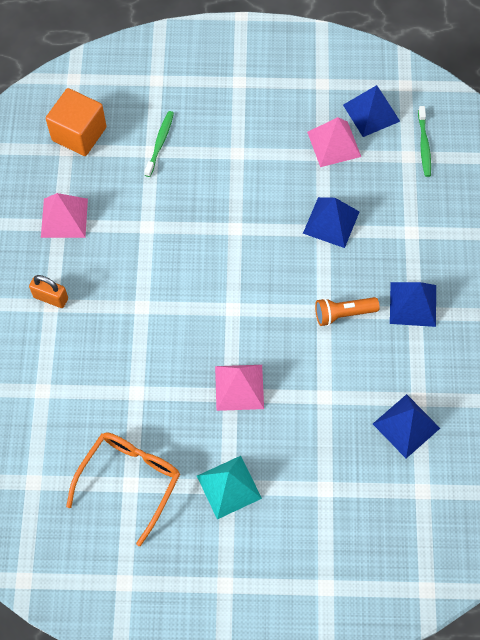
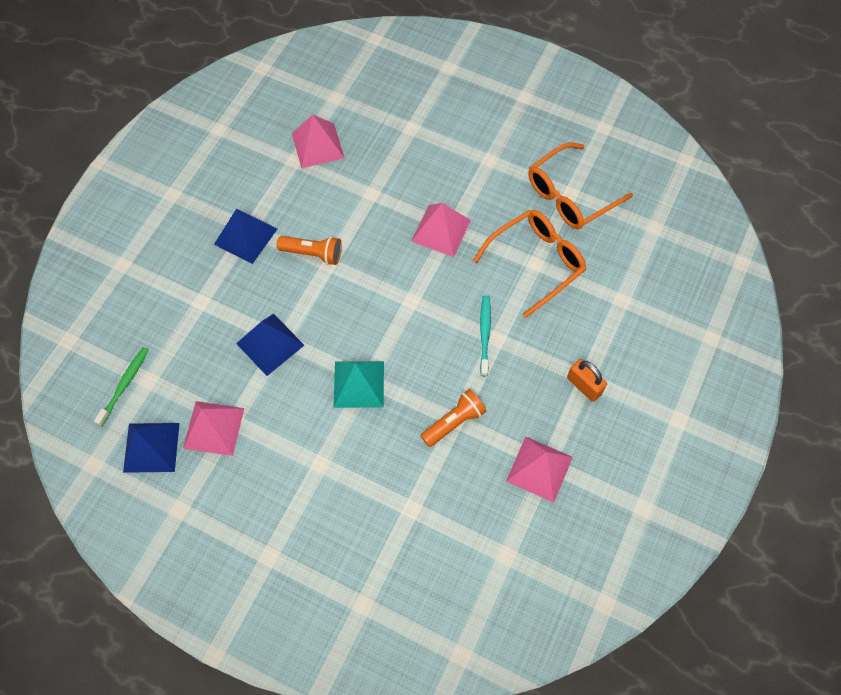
camera: 155 degrees left, 0 degrees up
orange cube [46,88,107,156] -> none
green toothbrush [144,111,174,177] -> none
turquoise pyramid [197,456,262,519] -> turquoise pyramid moved to [334,361,384,408]
blue pyramid [373,394,440,458] -> pink pyramid [292,115,344,168]
none -> orange flashlight [420,389,486,447]
none -> orange glasses [473,210,586,318]
none -> turquoise toothbrush [480,295,491,376]

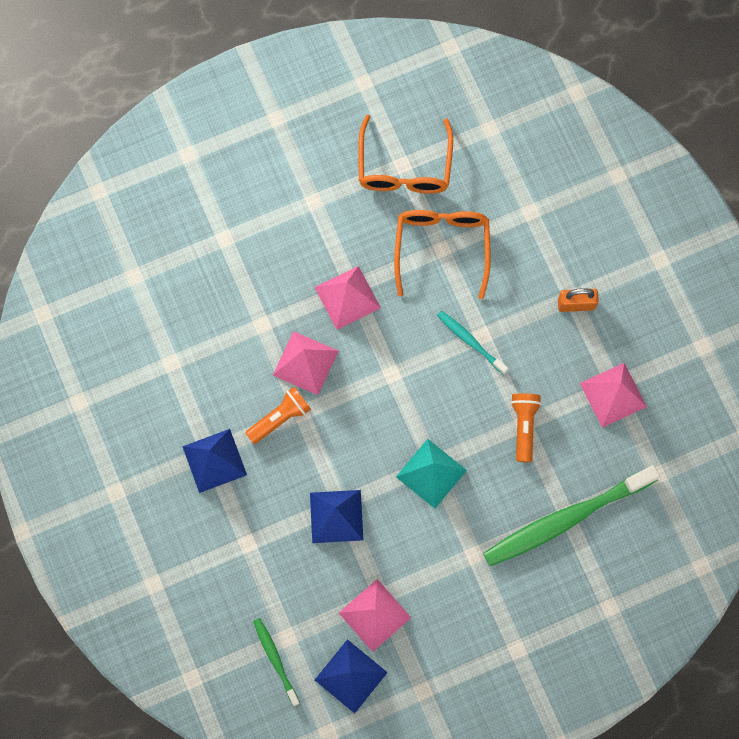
camera: 50 degrees left, 10 degrees up
pink pyramid [292,115,344,168] -> pink pyramid moved to [273,331,338,395]
none -> green toothbrush [483,465,660,566]

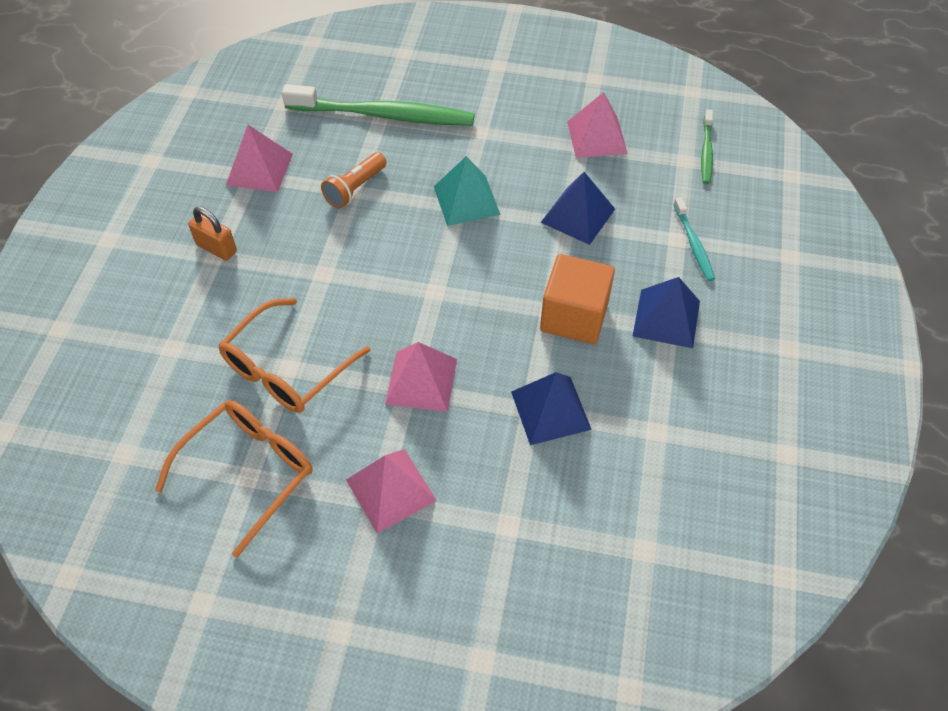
camera: 145 degrees left, 20 degrees down
orange flashlight [245,387,311,444] -> orange cube [540,254,615,344]
pink pyramid [273,331,338,395] -> pink pyramid moved to [346,449,437,533]
blue pyramid [315,639,388,713] -> blue pyramid moved to [511,372,592,445]
turquoise toothbrush [437,311,508,375] -> turquoise toothbrush moved to [673,197,715,281]

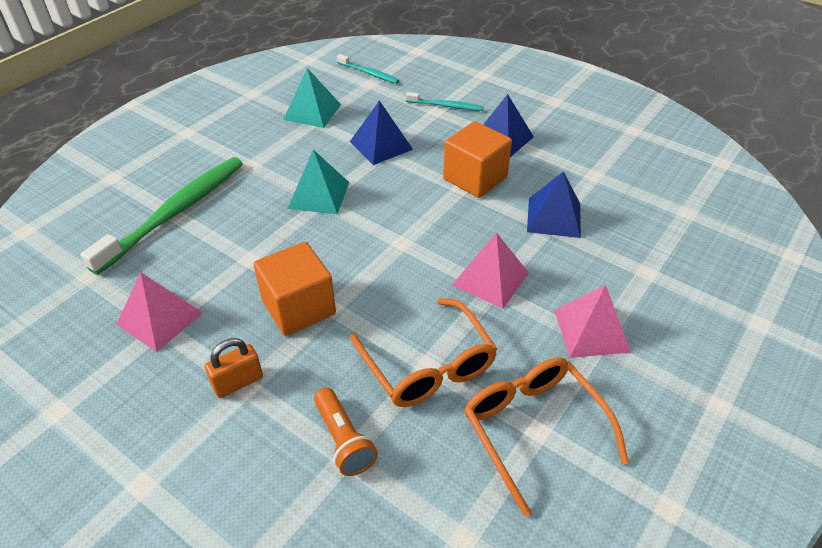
camera: 65 degrees left, 10 degrees down
orange flashlight [321,152,387,208] -> orange flashlight moved to [314,388,378,476]
pink pyramid [567,92,628,158] -> turquoise pyramid [283,68,341,128]
green toothbrush [701,110,713,184] -> turquoise toothbrush [337,54,399,84]
none -> orange cube [253,242,336,336]

